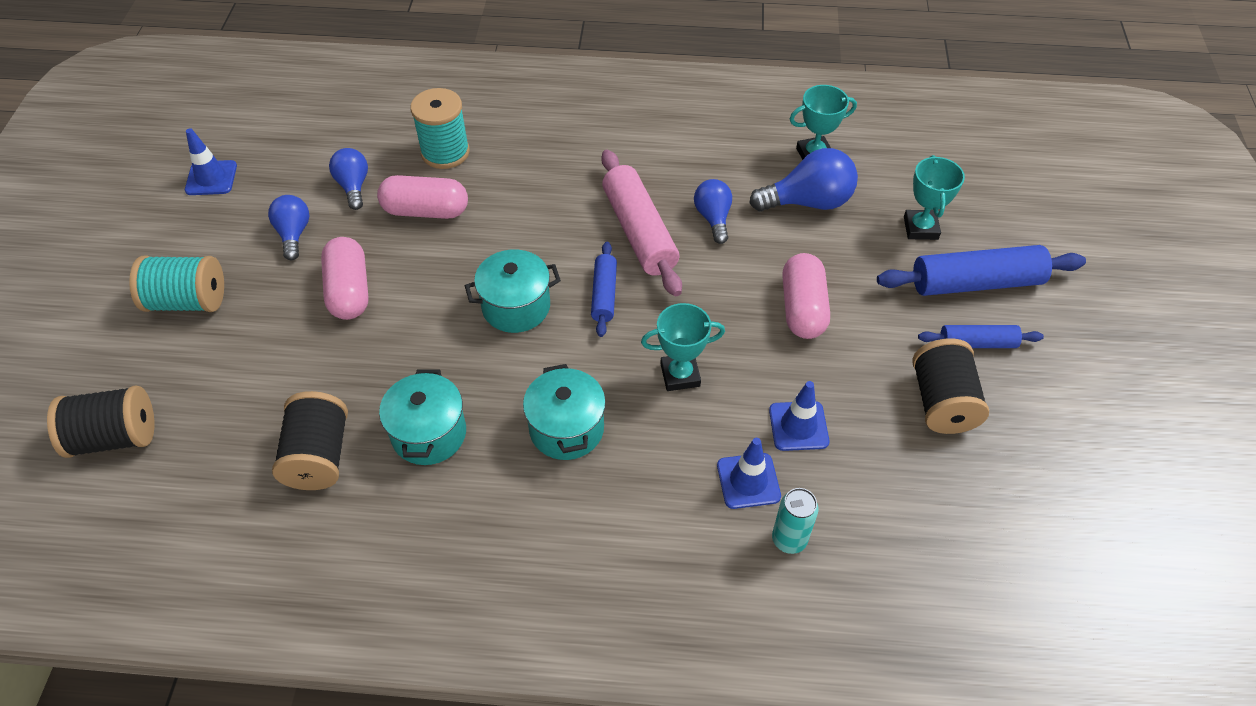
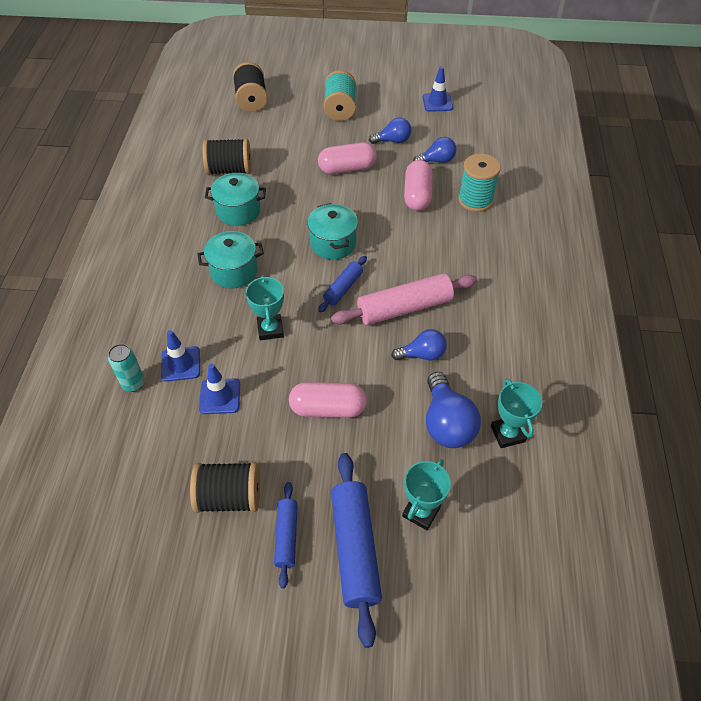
camera: 90 degrees right, 0 degrees up
blue rolling pin [591,242,617,337] -> blue rolling pin turned 60 degrees counterclockwise [318,256,367,313]
turquoise trophy [904,155,965,240] -> turquoise trophy turned 60 degrees counterclockwise [402,459,451,530]

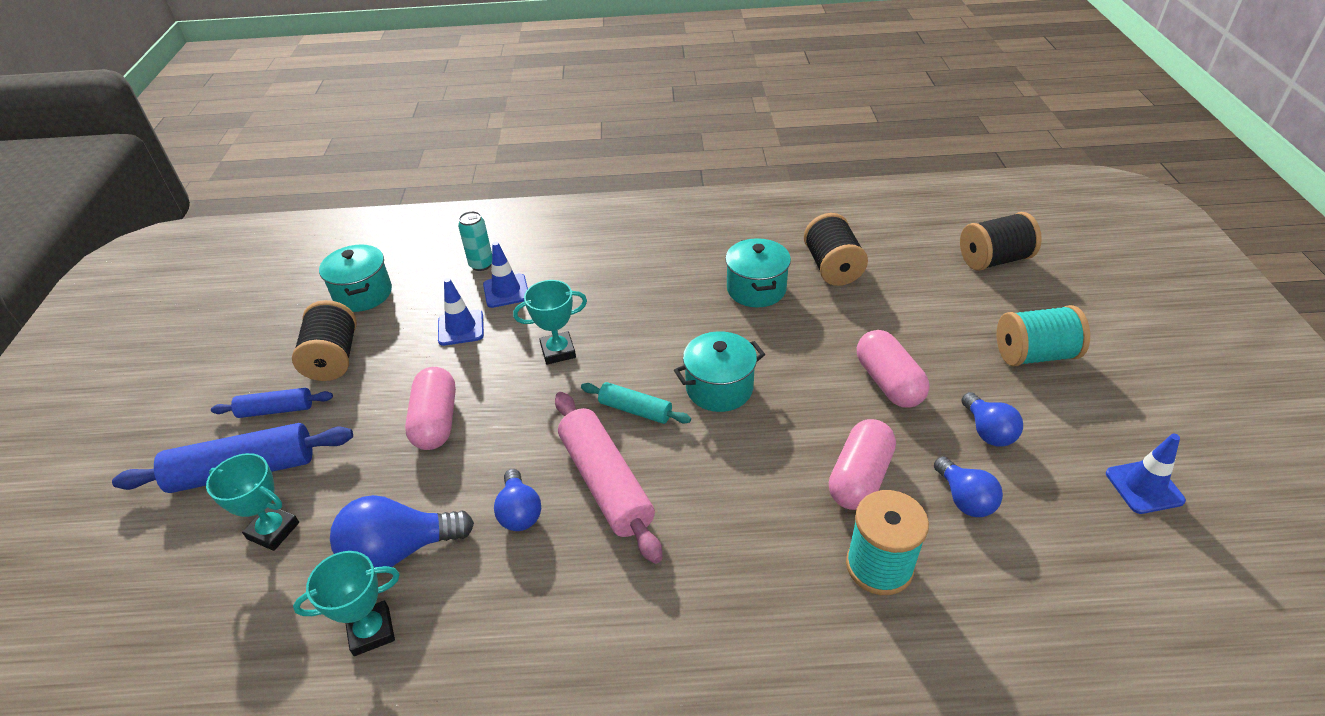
camera: 85 degrees right, 10 degrees down
turquoise pot [197,231,264,288] -> turquoise pot moved to [319,244,392,312]
blue rolling pin [318,256,367,313] -> turquoise rolling pin [581,382,691,424]
pink capsule [404,160,433,211] -> pink capsule turned 60 degrees counterclockwise [829,419,896,510]

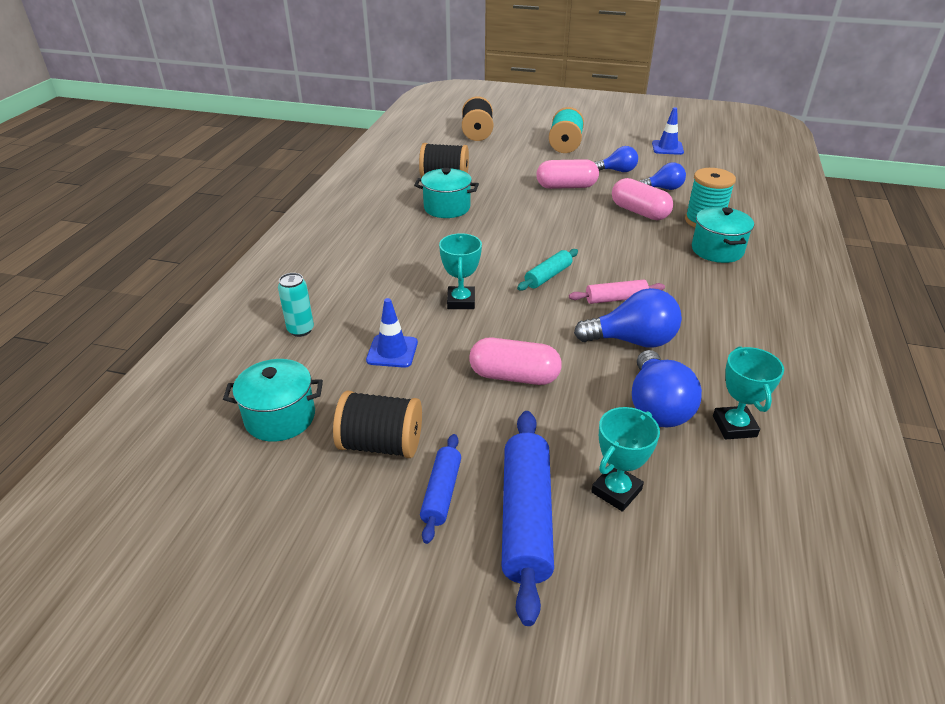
camera: 75 degrees left, 5 degrees down
blue traffic cone [483,242,528,308] -> none
blue light bulb [494,469,541,531] -> blue light bulb [574,288,682,348], size x1.58
pink rolling pin [555,392,663,564] -> pink rolling pin [569,279,665,304], size x0.56
turquoise pot [674,331,765,412] -> turquoise pot moved to [692,207,754,263]

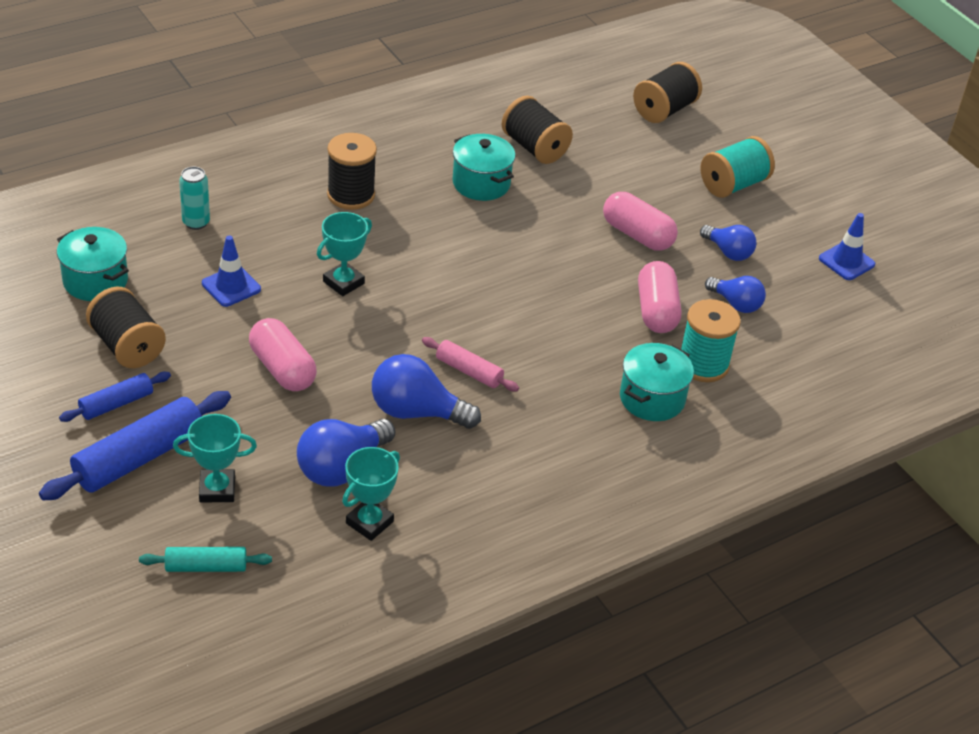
camera: 40 degrees right, 5 degrees up
turquoise rolling pin [517,249,578,291] -> turquoise rolling pin moved to [139,547,272,572]
blue light bulb [574,288,682,348] -> blue light bulb turned 150 degrees clockwise [372,354,481,429]
none -> black spool [327,133,377,210]

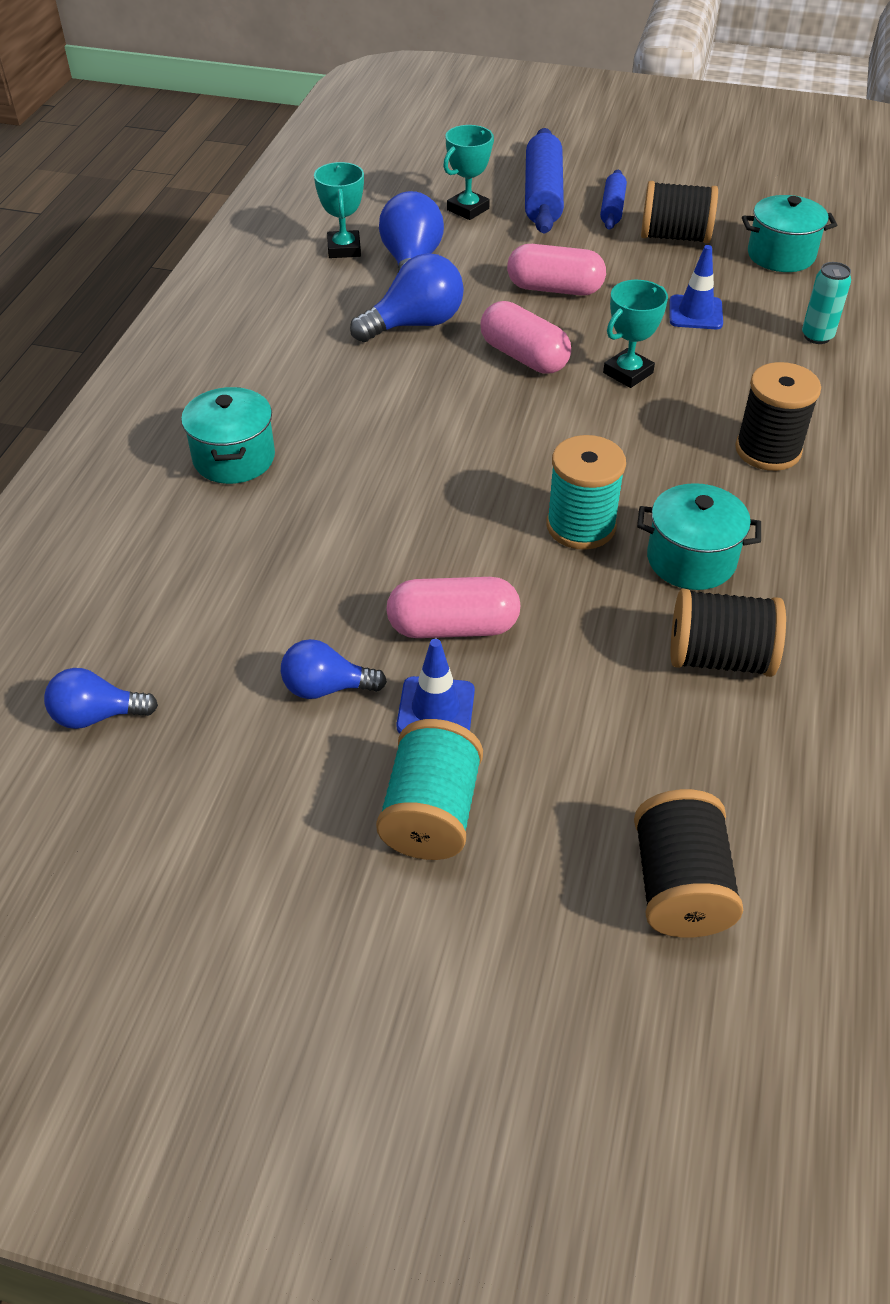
camera: 140 degrees right, 5 degrees up
turquoise rolling pin [139,547,272,572] -> none
turquoise trophy [317,212,372,296] -> turquoise trophy turned 45 degrees clockwise [603,280,668,388]
pink rolling pin [422,337,519,391] -> none
pink capsule [638,261,681,333] -> pink capsule moved to [480,301,571,374]
turquoise spool [681,299,741,382] -> turquoise spool moved to [547,435,626,550]
blue light bulb [705,276,766,313] -> blue light bulb moved to [44,668,158,729]
blue traffic cone [819,213,875,280] -> blue traffic cone moved to [396,639,475,733]

